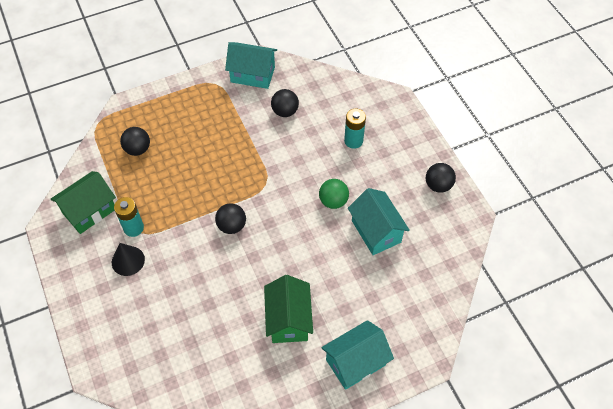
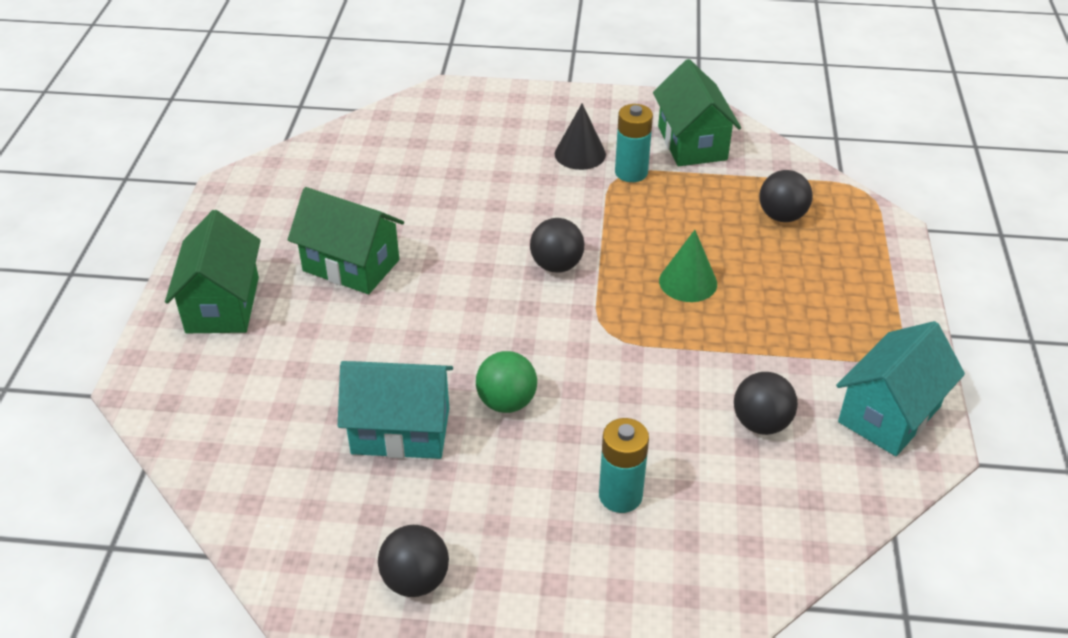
camera: 120 degrees right, 15 degrees down
turquoise house [321,320,394,390] -> green house [165,210,261,333]
none -> green cone [659,230,717,302]

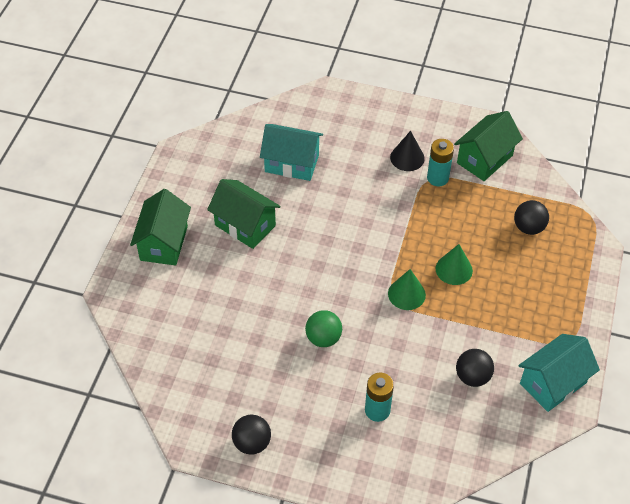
camera: 10 degrees right, 10 degrees up
turquoise house [338,361,453,459] -> turquoise house moved to [260,124,323,181]
black ball [530,218,584,273] -> none
green house [653,59,741,166] -> green house turned 45 degrees clockwise [454,111,523,181]
none -> green cone [388,269,426,310]

